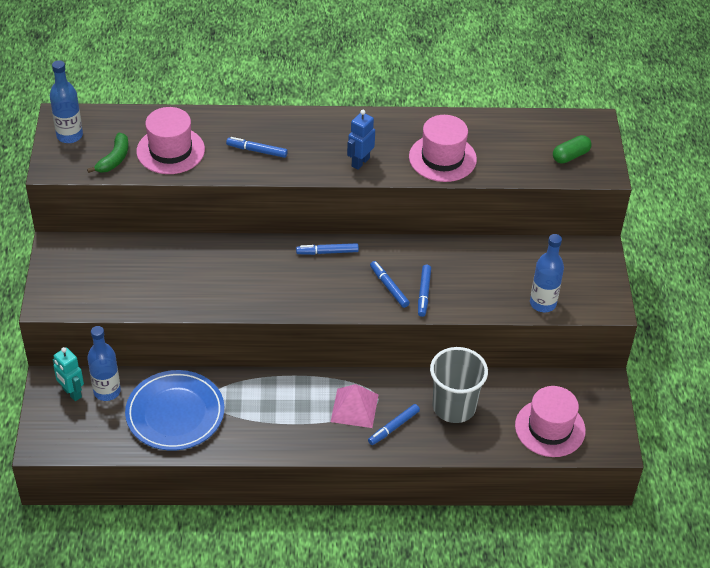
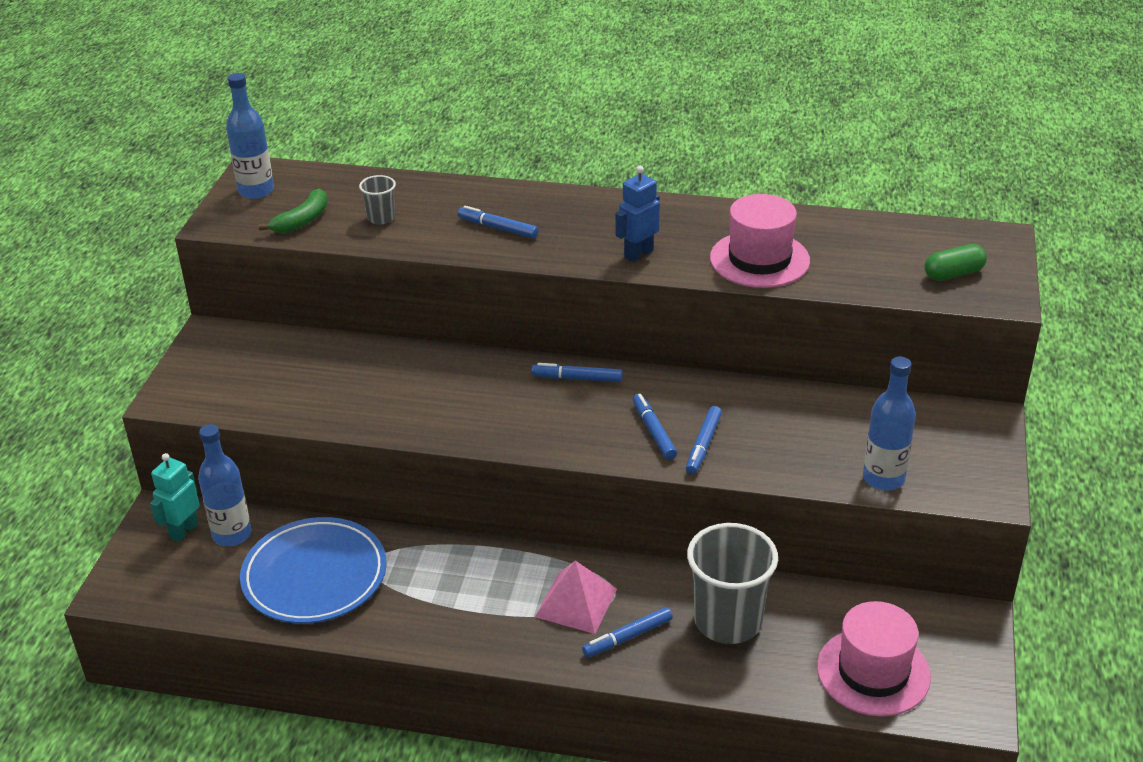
camera: 15 degrees right, 10 degrees down
turquoise robot [53,347,84,401] -> turquoise robot turned 60 degrees clockwise [150,453,200,542]
pink hat [136,107,205,174] -> grey cup [359,175,396,225]

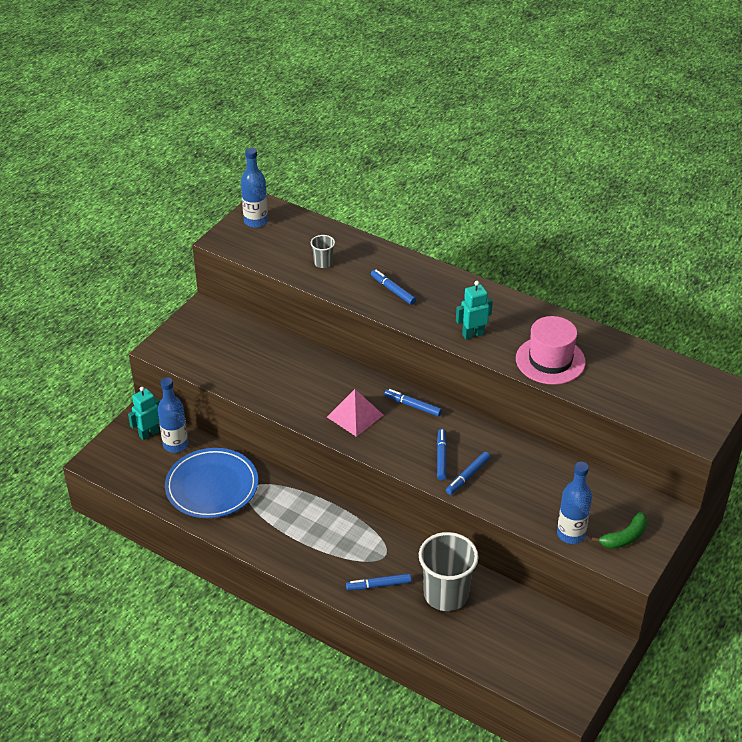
camera: 20 degrees right, 5 degrees up
green banana [258,189,328,233] -> green banana moved to [591,512,648,549]
pink pyramid [535,560,617,634] -> pink pyramid moved to [327,389,383,437]
blue robot [616,166,660,262] -> turquoise robot [456,281,493,340]
pink hat [817,601,931,717] -> none
green capsule [925,244,987,281] -> none

